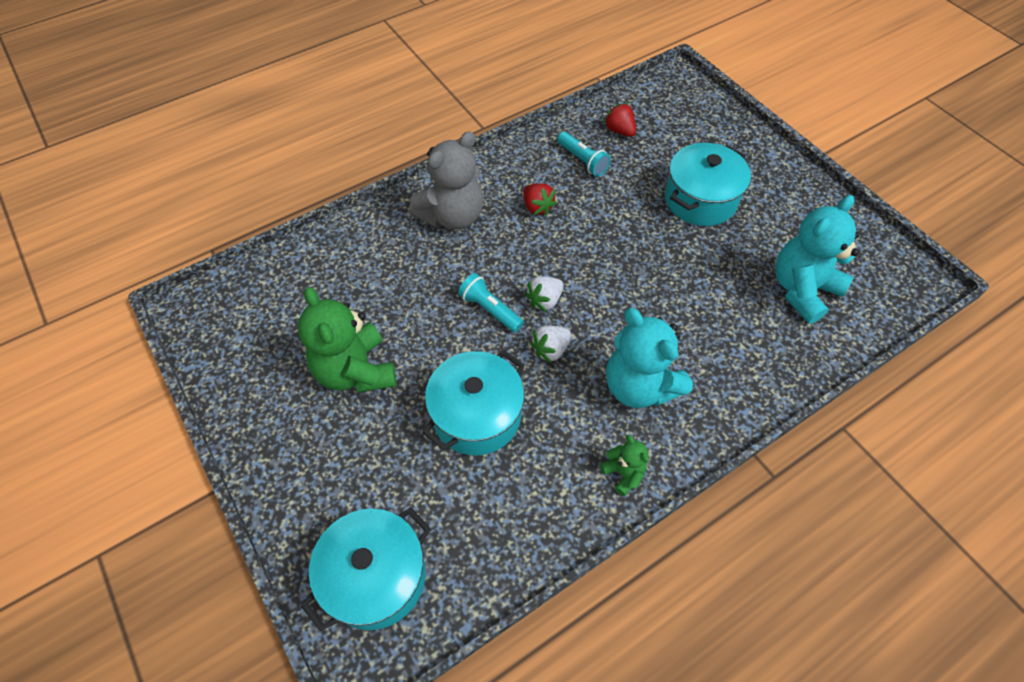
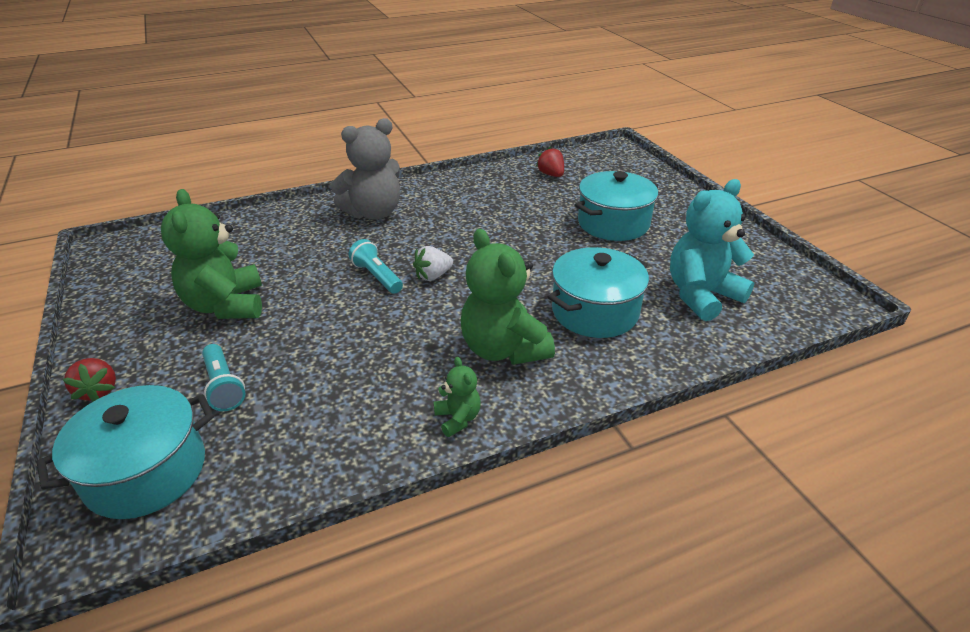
camera: 10 degrees right, 20 degrees down
turquoise pot [422,350,525,455] -> turquoise pot moved to [548,247,649,338]
red strawberry [523,183,557,216] -> red strawberry moved to [62,358,116,402]
white strawberry [530,326,571,363] -> none
turquoise flashlight [557,132,611,177] -> turquoise flashlight moved to [202,344,245,411]
turquoise teddy bear [606,308,693,408] -> green teddy bear [461,229,555,365]

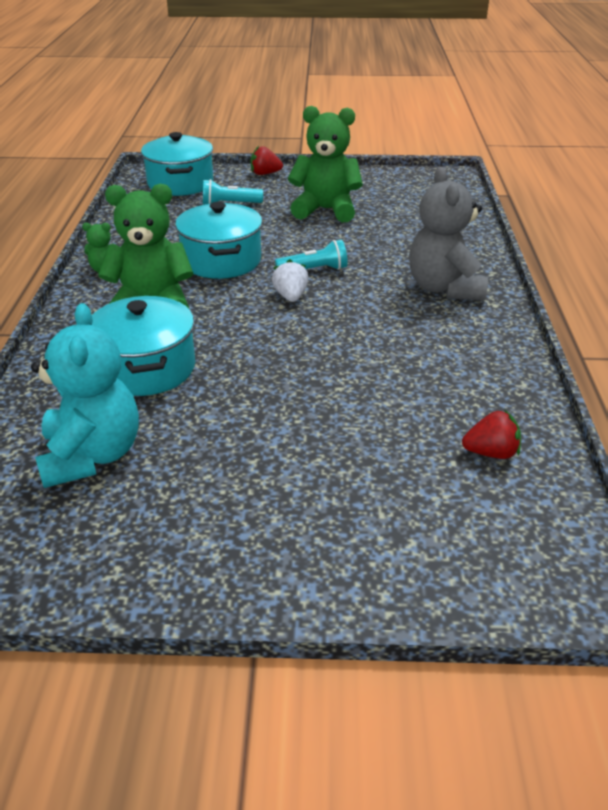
camera: 115 degrees right, 0 degrees up
turquoise pot [575,171,658,241] -> turquoise pot moved to [175,202,262,279]

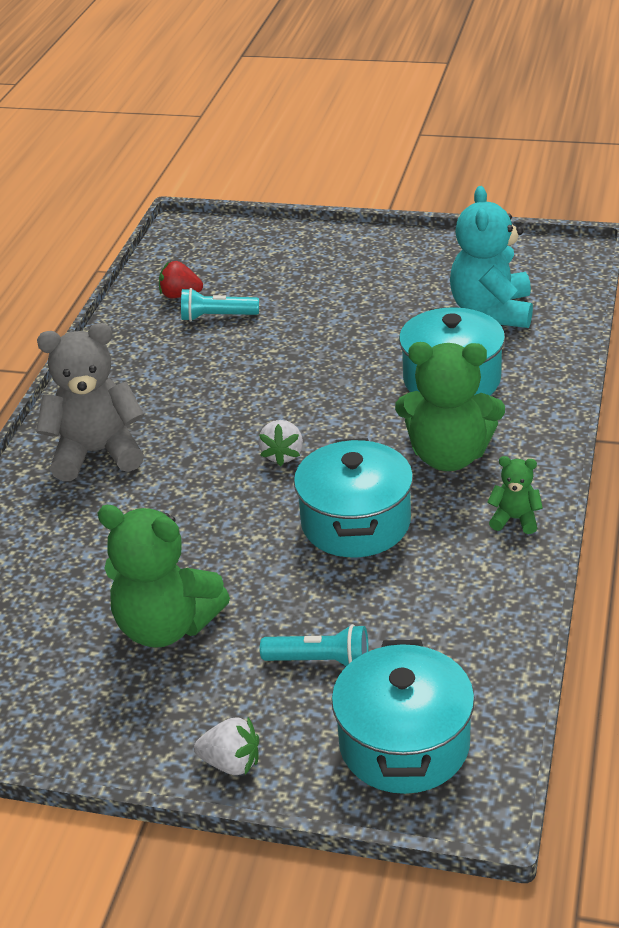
camera: 165 degrees left, 0 degrees up
red strawberry [251,146,283,175] -> white strawberry [194,717,259,775]
turquoise flashlight [275,239,348,270] -> turquoise flashlight moved to [181,288,259,322]
grey teddy bear [409,167,488,300] -> grey teddy bear turned 105 degrees counterclockwise [36,323,144,481]

